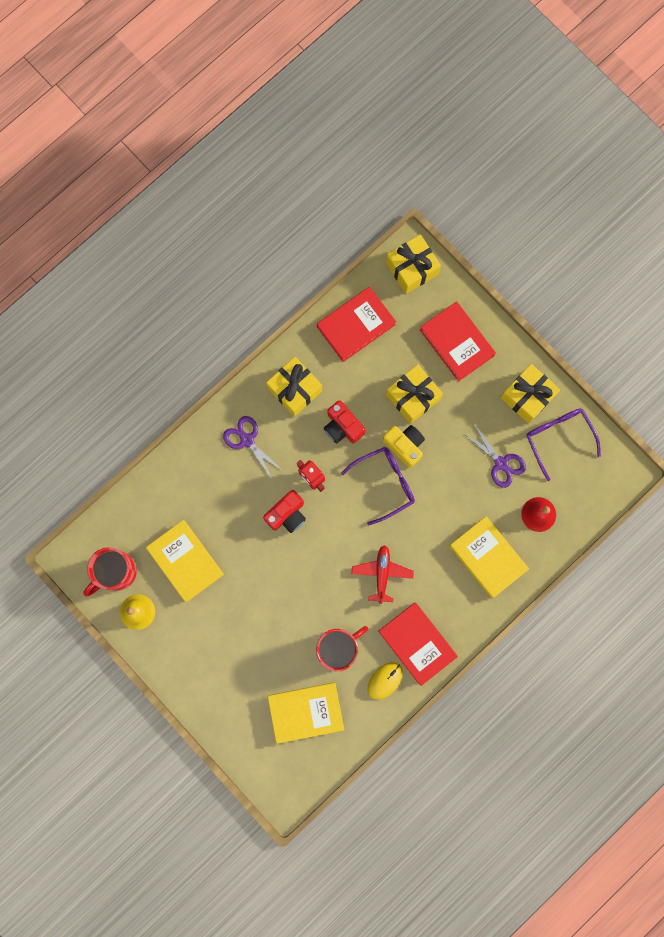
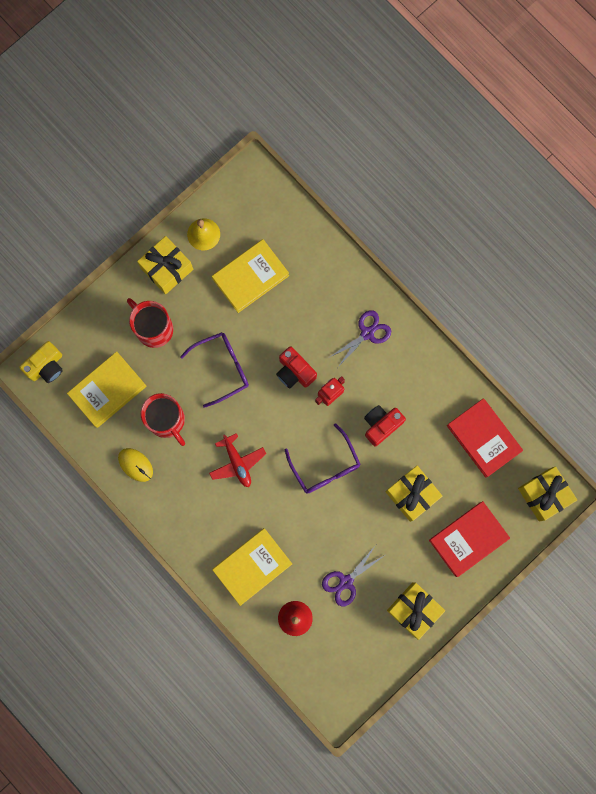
camera: 90 degrees right, 0 degrees up
red mug [83,547,137,597] -> red mug moved to [127,298,173,348]
yellow gift [266,357,322,417] -> yellow gift moved to [137,236,193,294]
yellow book [268,682,344,744] -> yellow book turned 60 degrees clockwise [67,351,146,428]
red plane [351,545,414,604] -> red plane turned 60 degrees clockwise [209,433,266,487]
red book [378,602,458,686] -> none
yellow camera [383,425,425,468] -> yellow camera moved to [19,341,63,383]
purple glasses [526,408,601,481] -> purple glasses moved to [180,332,249,408]

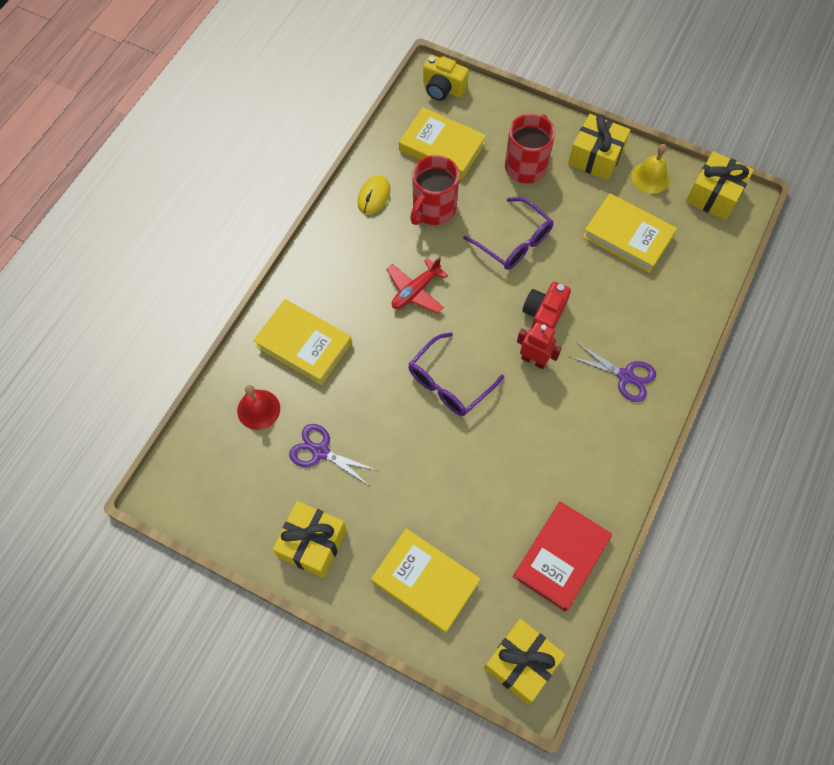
camera: 70 degrees right, 15 degrees down
red camera [364,405,406,446] -> none
yellow gift [385,466,442,522] -> yellow gift moved to [686,151,754,220]
red book [429,501,510,577] -> yellow book [371,528,480,633]

